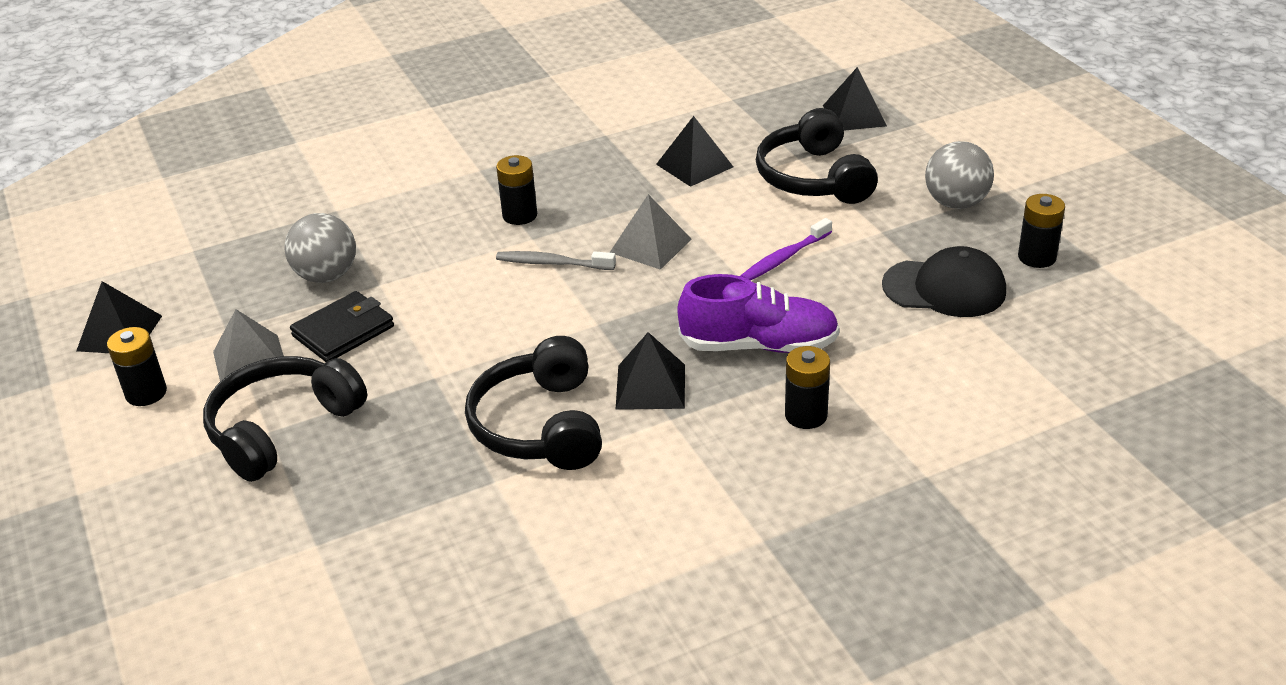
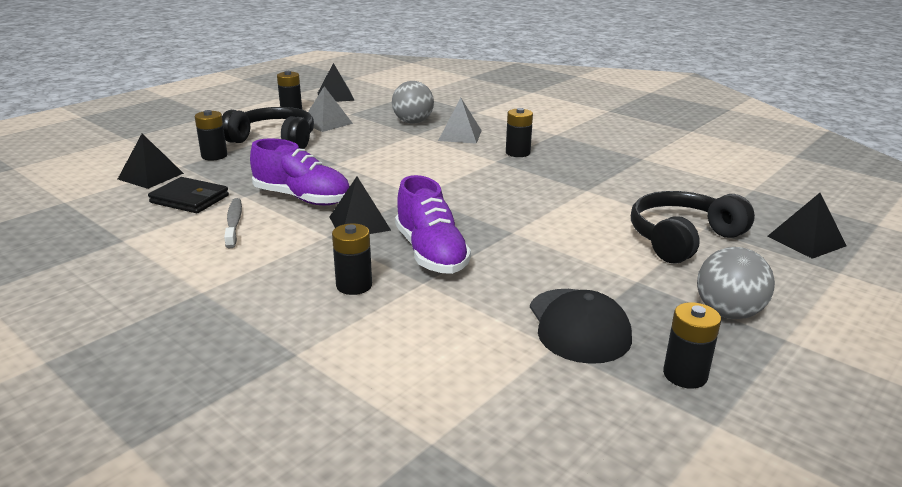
camera: 65 degrees right, 10 degrees down
black wallet [290,291,394,362] -> black wallet moved to [148,177,229,213]
black headphones [465,336,602,470] -> purple shoe [250,138,350,205]
grey toothbrush [496,251,616,270] -> grey toothbrush moved to [224,198,242,248]
grey pyramid [610,194,692,270] -> grey pyramid moved to [438,98,482,144]
black pyramid [656,116,733,187] -> black pyramid moved to [118,134,184,189]
purple toothbrush [740,218,832,280] -> none
none -> black battery [195,110,227,161]

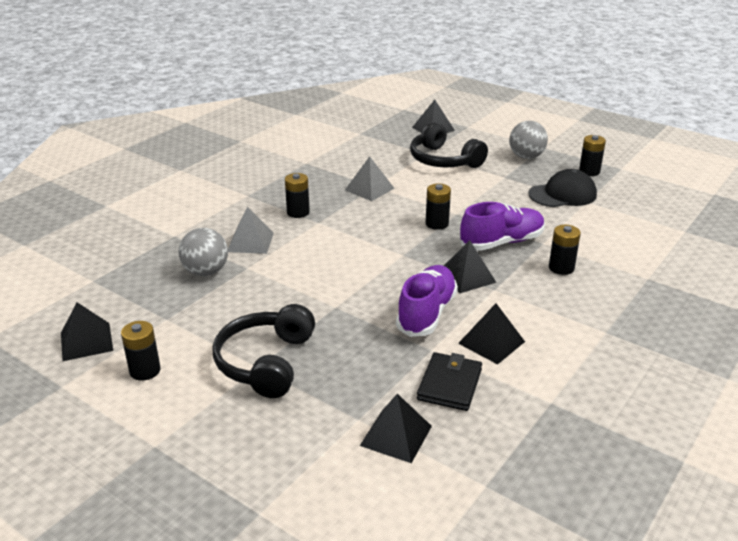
camera: 95 degrees left, 5 degrees up
black battery [195,110,227,161] -> black battery moved to [426,183,451,230]
grey toothbrush [224,198,242,248] -> black pyramid [458,303,525,364]
grey pyramid [308,86,353,132] -> grey pyramid moved to [345,156,395,201]

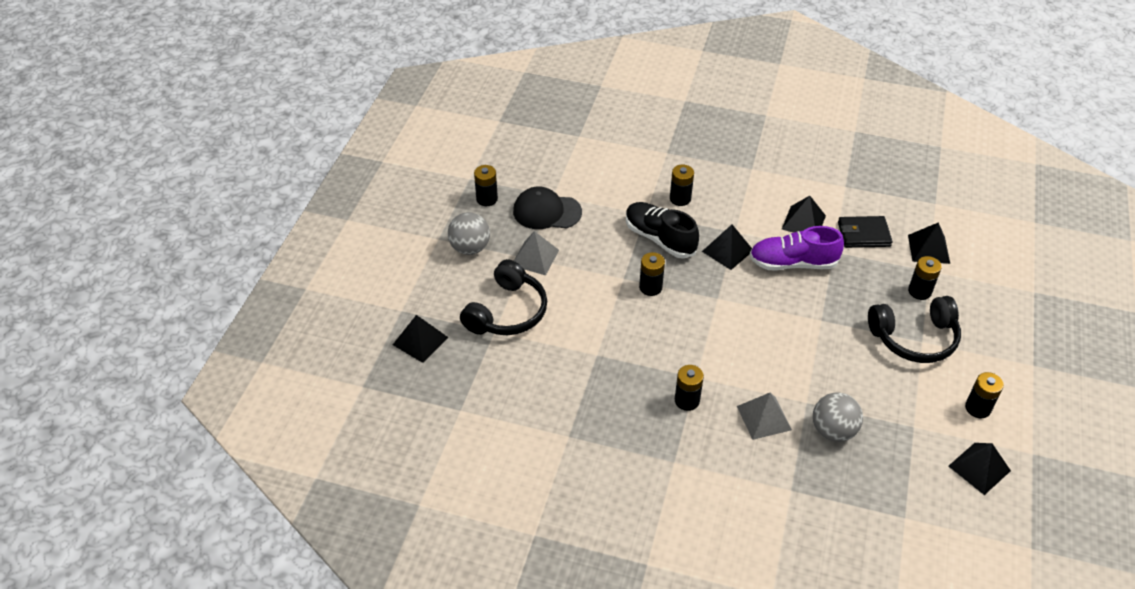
camera: 110 degrees left, 15 degrees up
grey pyramid [345,156,395,201] -> grey pyramid moved to [514,231,559,276]
purple shoe [460,202,545,251] -> black shoe [626,202,699,258]
black cap [528,169,597,207] -> black cap turned 45 degrees counterclockwise [513,187,582,229]
none -> black battery [908,256,942,300]

